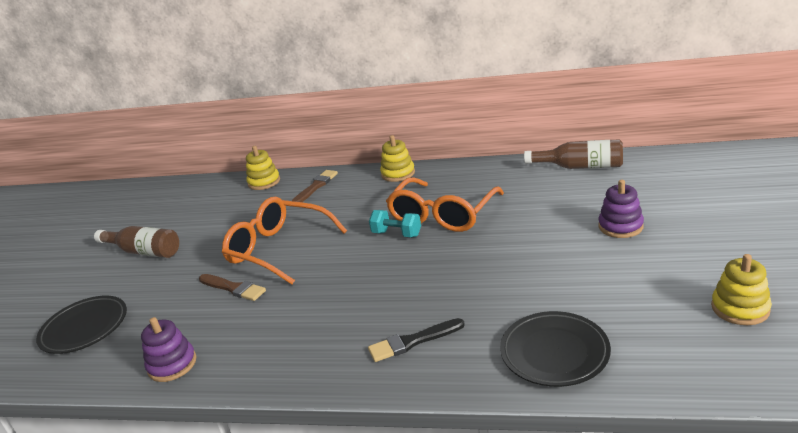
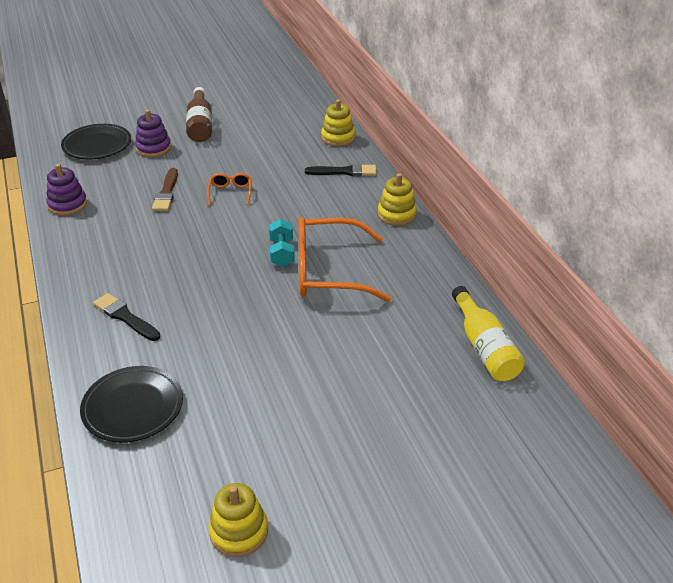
camera: 55 degrees right, 10 degrees up
orange glasses [222,196,347,285] -> orange glasses [207,173,251,205], size x0.44
brown brush [292,170,338,202] -> black brush [305,164,377,176]
brown bottle [524,139,623,169] -> yellow bottle [452,286,525,381]
purple stacking toy [598,180,644,238] -> purple stacking toy moved to [135,109,171,157]

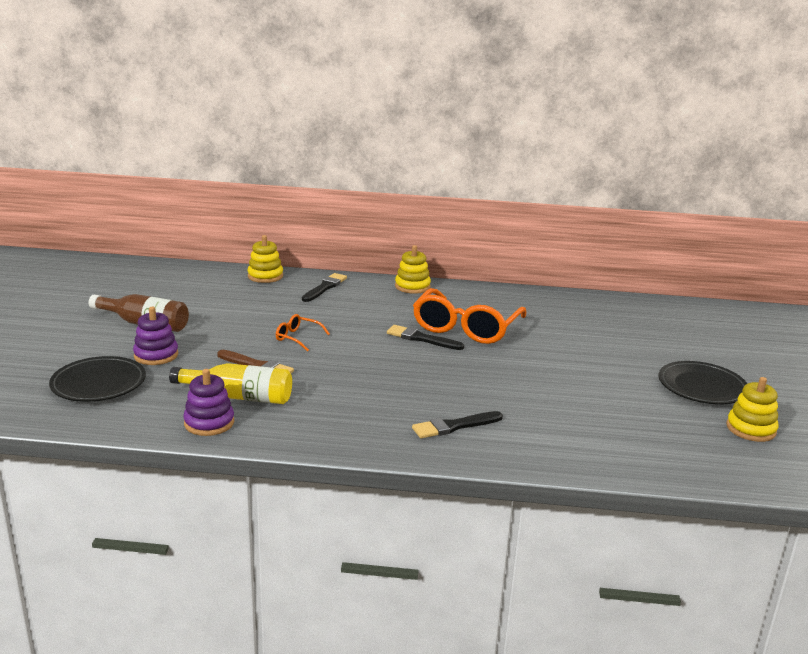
camera: 65 degrees left, 15 degrees down
black plate [80,366,183,443] -> black plate moved to [659,361,747,404]
turquoise dumbbell [269,219,295,267] -> black brush [387,325,464,350]
yellow bottle [452,286,525,381] -> yellow bottle moved to [169,363,292,404]

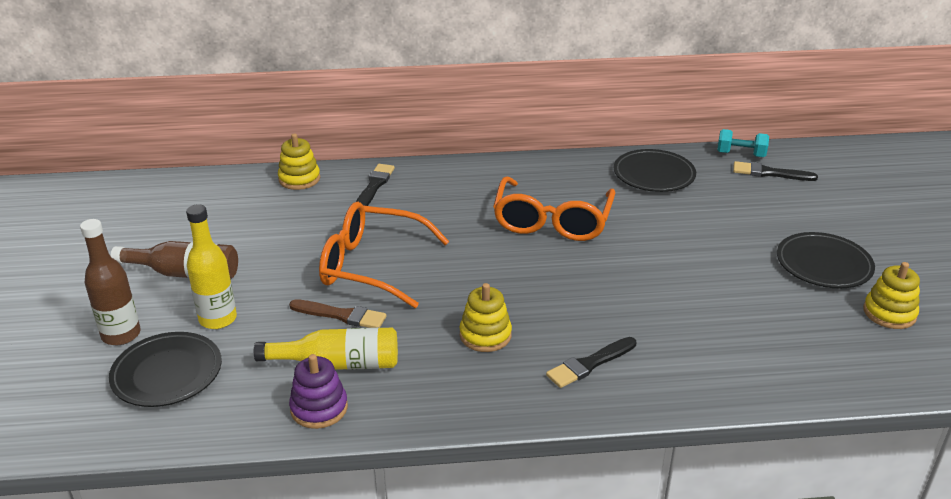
camera: 10 degrees left, 10 degrees up
purple stacking toy [133,307,178,365] -> yellow bottle [186,204,237,329]
orange glasses [276,314,330,351] -> orange glasses [319,202,449,308], size x2.25
black brush [387,325,464,350] -> black brush moved to [733,161,818,181]
yellow stacking toy [395,245,431,294] -> yellow stacking toy moved to [460,283,512,352]
none -> brown bottle [80,219,141,345]
none -> black plate [614,149,696,192]
none -> turquoise dumbbell [717,129,769,157]

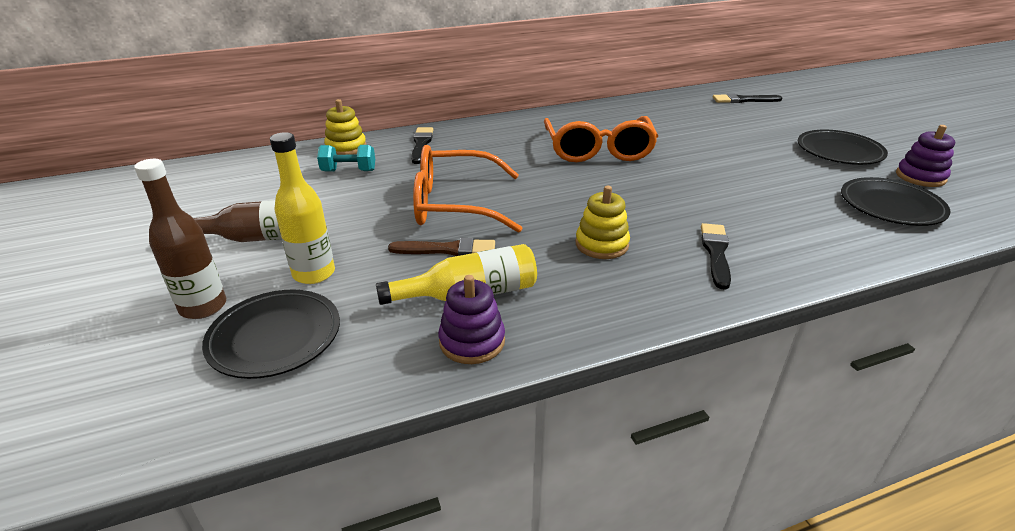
camera: 15 degrees left, 0 degrees up
black brush [546,337,636,388] -> black brush turned 150 degrees clockwise [701,223,731,290]
black plate [614,149,696,192] -> black plate moved to [841,177,951,226]
turquoise dumbbell [717,129,769,157] -> turquoise dumbbell moved to [317,145,375,172]
yellow stacking toy [863,262,920,329] -> purple stacking toy [896,125,955,187]

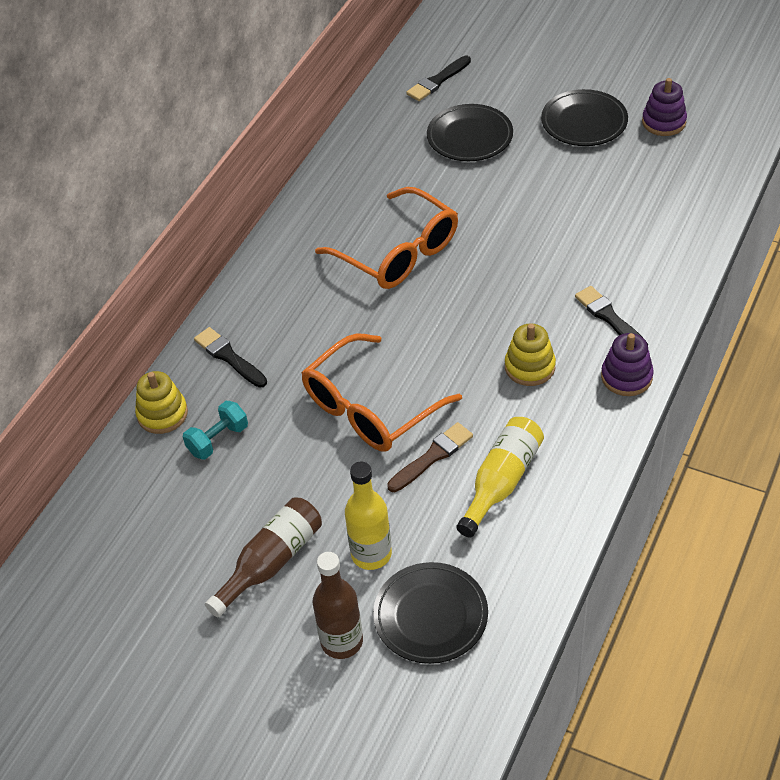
camera: 40 degrees left, 15 degrees up
purple stacking toy [438,275,505,364] -> purple stacking toy moved to [601,333,654,396]
black plate [841,177,951,226] -> black plate moved to [427,104,513,161]

